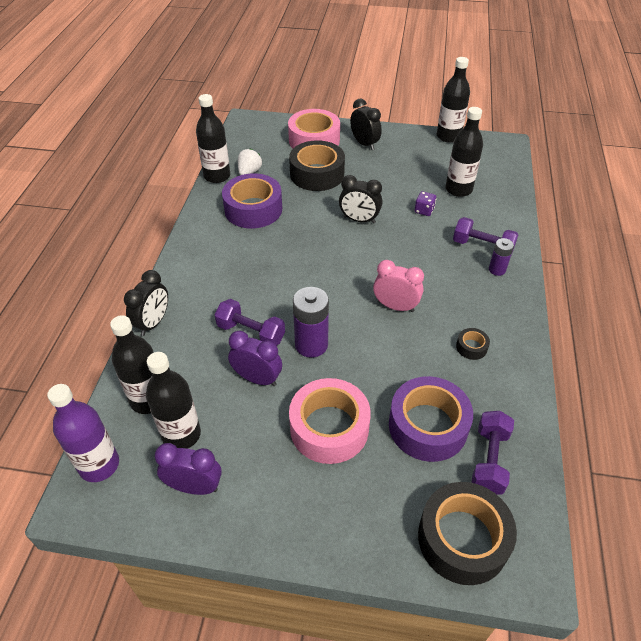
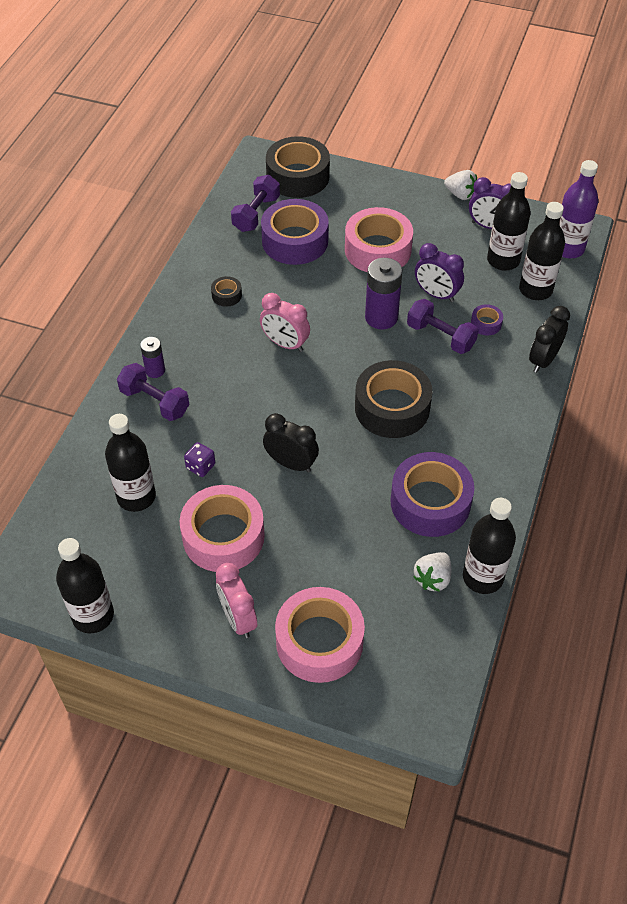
camera: 170 degrees left, 5 degrees up
black tape [289,140,345,191] -> black tape moved to [355,360,432,438]
black clock [350,99,382,150] -> pink clock [216,563,257,638]
none -> pink tape [180,485,265,572]
none -> white strawberry [444,170,477,200]
none -> purple tape [471,304,503,335]

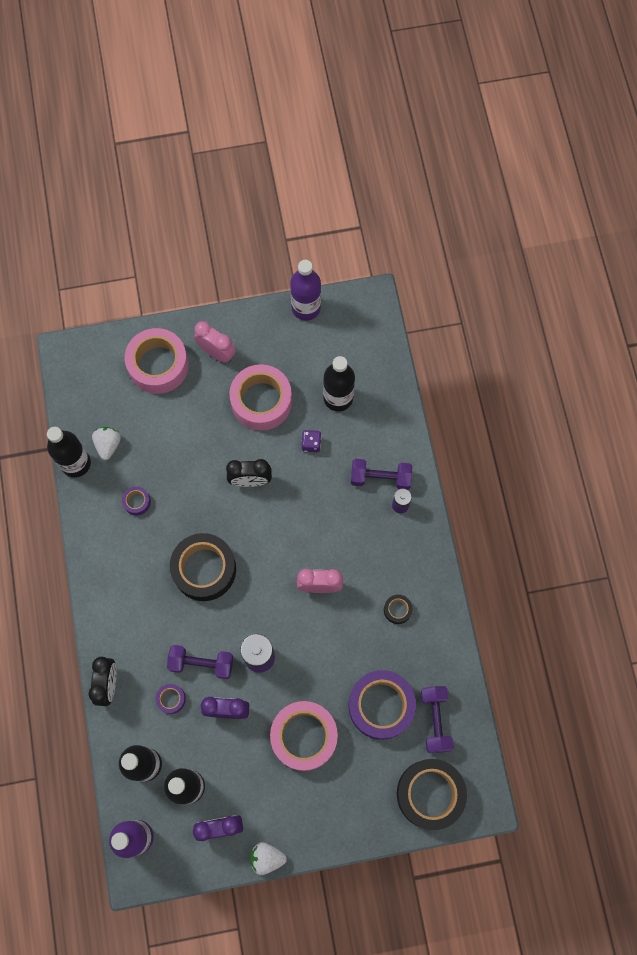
camera: 150 degrees right, 20 degrees up
black bottle [56,538,114,633] -> purple bottle [290,260,321,321]
purple tape [391,452,474,537] -> purple tape [122,486,151,515], size x0.44

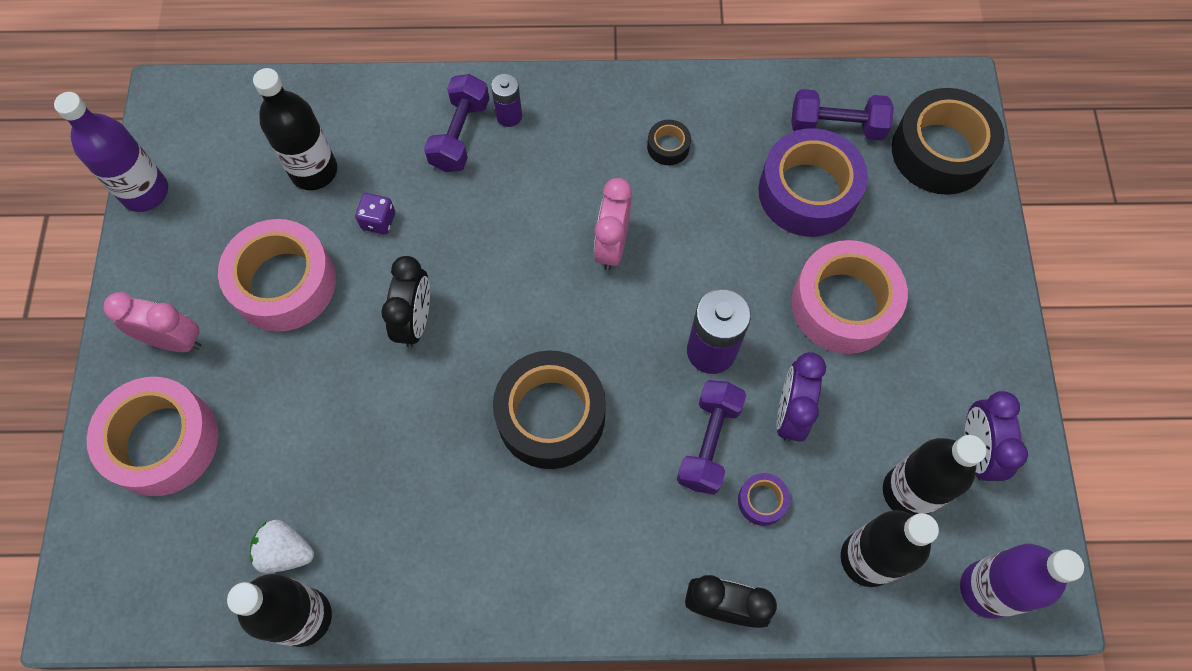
camera: 80 degrees left, 5 degrees down
purple tape [122,486,151,515] -> none
pink clock [194,321,236,363] -> pink clock turned 60 degrees clockwise [103,292,201,352]
white strawberry [250,842,287,875] -> none

